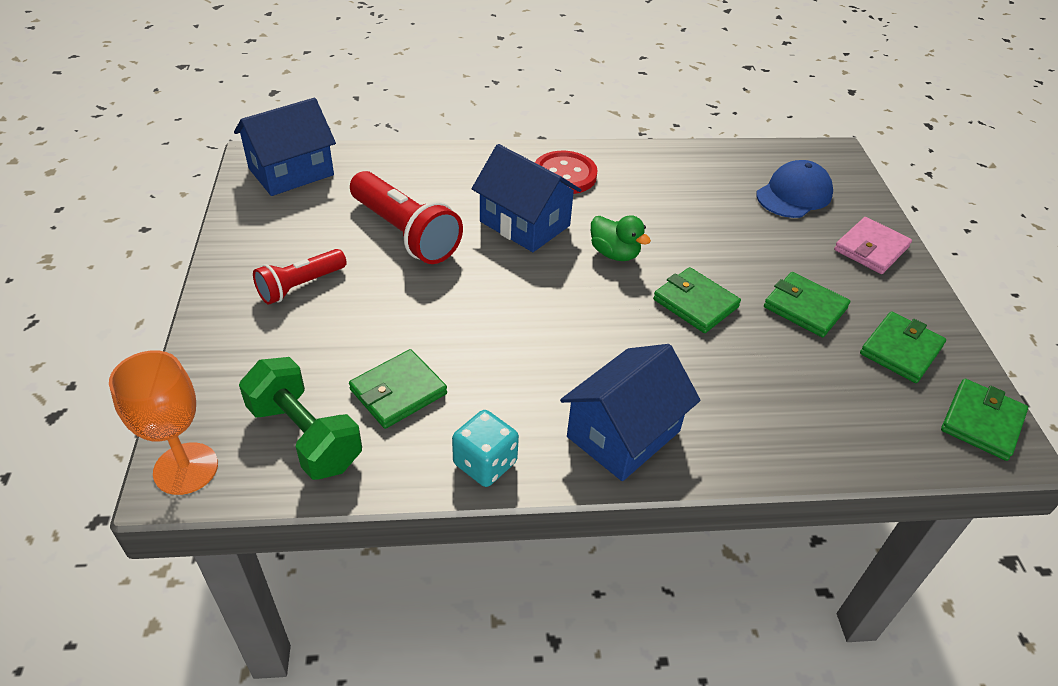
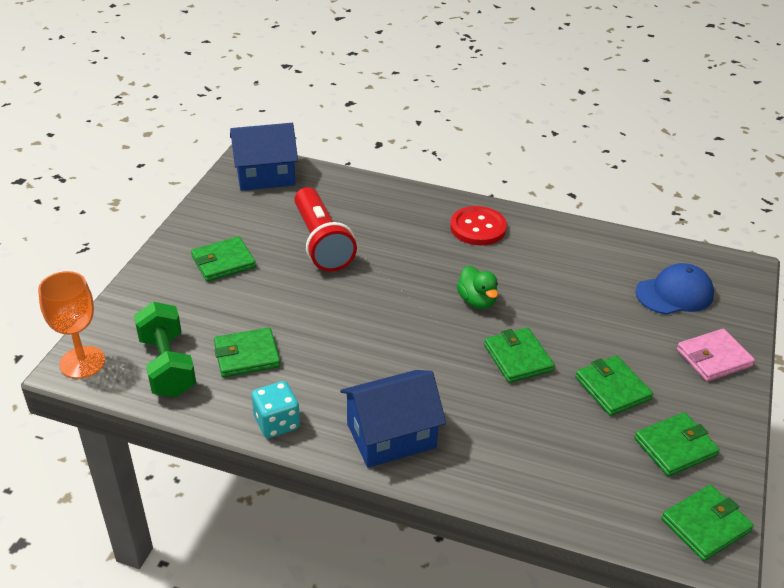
camera: 25 degrees right, 5 degrees down
red flashlight [253,249,347,305] -> green wallet [191,236,256,282]
blue house [472,144,581,252] -> none

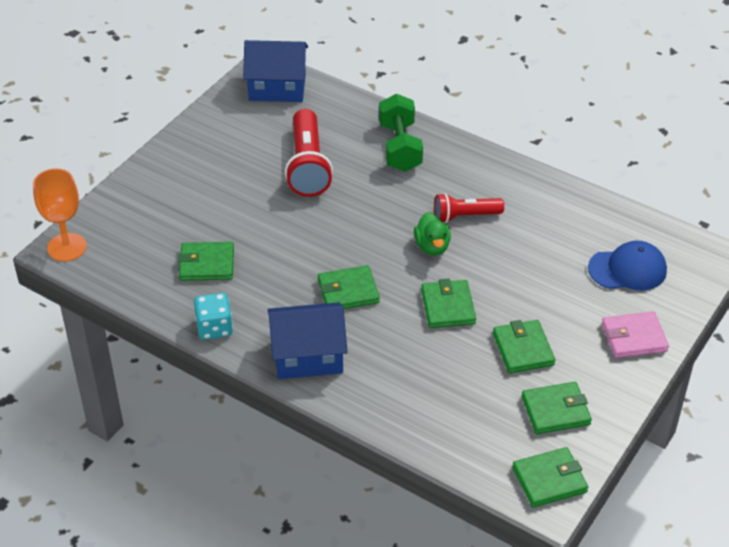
camera: 15 degrees right, 5 degrees up
green dumbbell [134,302,196,397] -> green dumbbell moved to [379,94,423,172]
green wallet [191,236,256,282] -> green wallet moved to [318,265,380,309]
red button [450,206,507,245] -> none
none -> red flashlight [434,193,504,223]

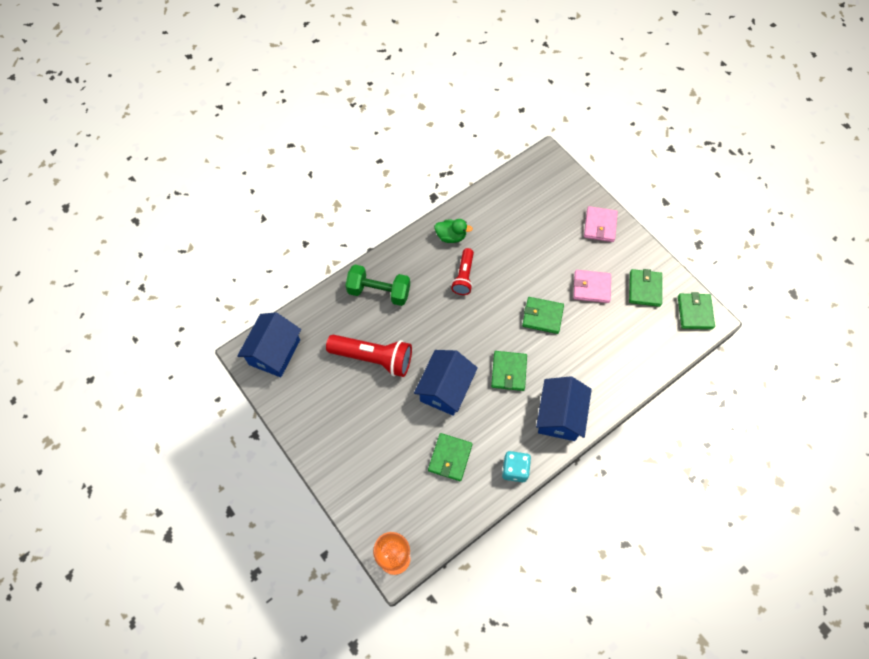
camera: 70 degrees left, 20 degrees up
green duck [414,212,451,255] -> green duck moved to [434,219,473,243]
green wallet [493,320,555,373] -> pink wallet [573,270,611,303]
blue cap [588,241,667,290] -> none
none -> blue house [414,350,478,416]

